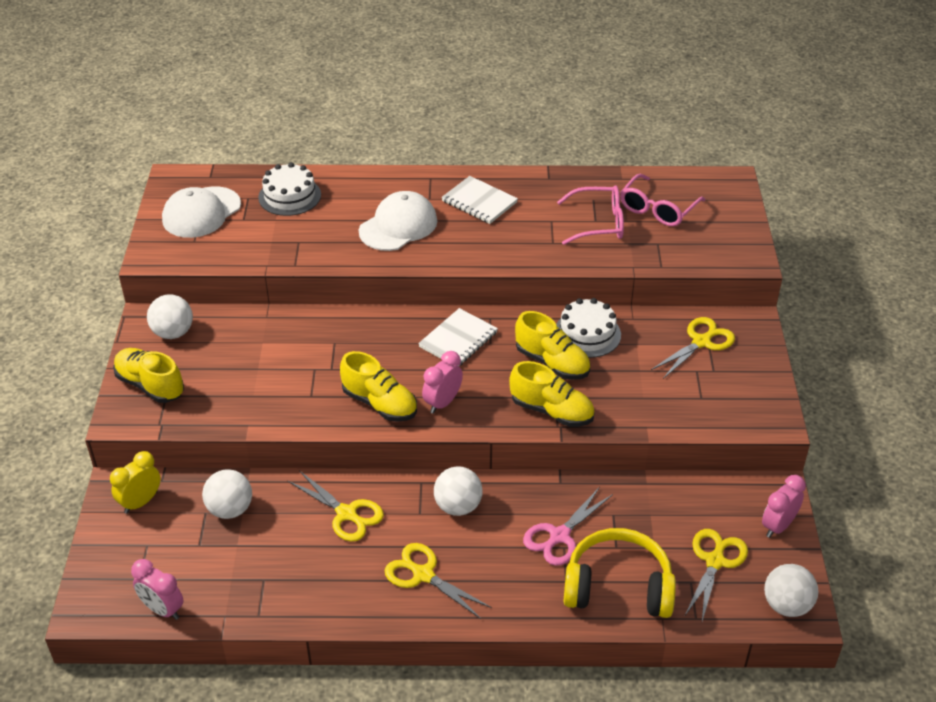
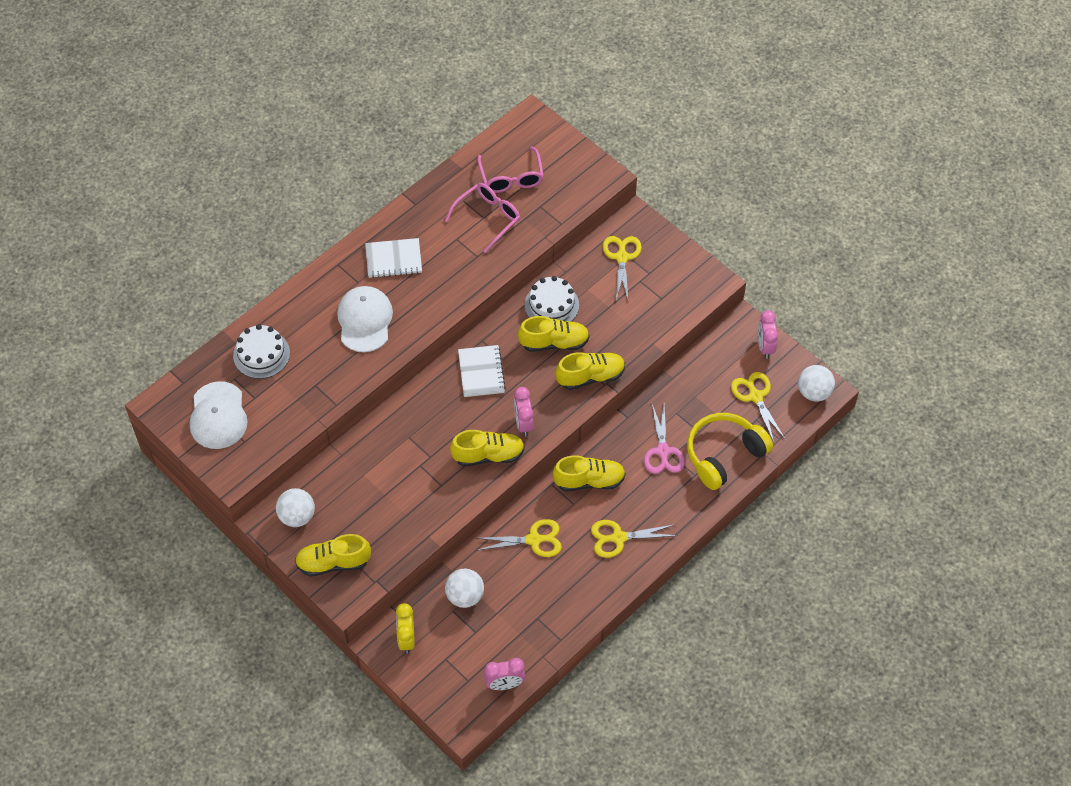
camera: 45 degrees left, 15 degrees up
white ball [434,466,483,516] -> yellow shoe [553,455,626,491]

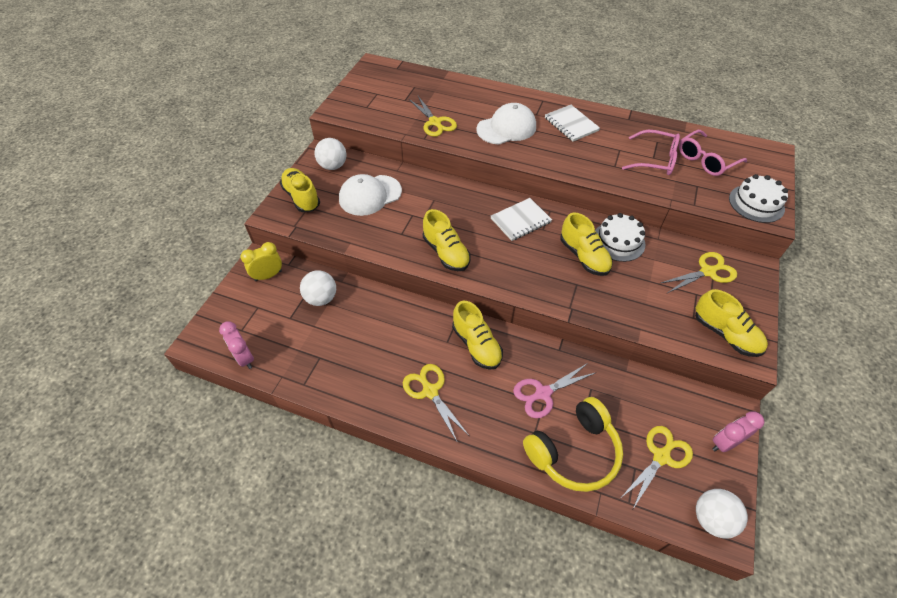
camera: 65 degrees right, 5 degrees down
white cap [190,381,248,449] -> white cap moved to [339,174,402,216]
white cake [233,324,290,379] -> white cake moved to [729,174,788,223]
yellow scissors [477,519,562,557] -> yellow scissors moved to [409,96,457,137]
pink clock [514,387,533,436] -> none
yellow shoe [556,352,625,390] -> yellow shoe moved to [695,289,768,357]
yellow headphones [687,413,773,490] -> yellow headphones turned 120 degrees clockwise [523,397,623,492]

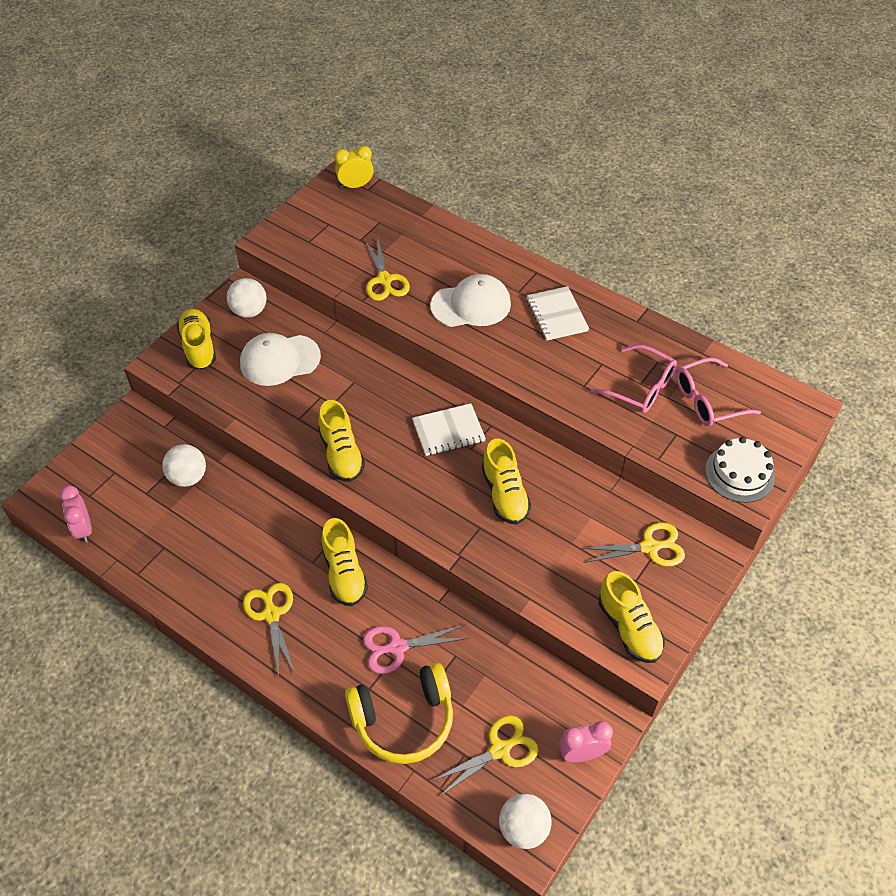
camera: 15 degrees right, 0 degrees up
yellow clock [240,242,282,281] -> yellow clock moved to [334,146,374,189]
white cake [595,213,645,262] -> none

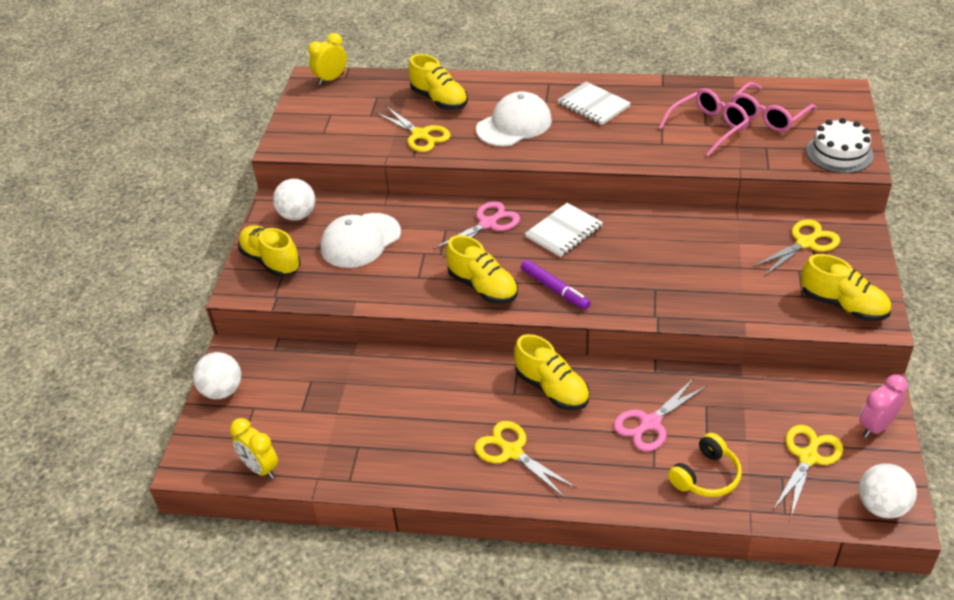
camera: 25 degrees left, 10 degrees down
pink clock [59,486,92,543] -> yellow clock [230,418,278,479]
white ball [162,444,206,487] -> white ball moved to [193,352,241,399]
yellow headphones [345,662,453,764] -> yellow headphones [668,433,742,497], size x0.62
yellow shoe [482,439,531,525] -> yellow shoe moved to [408,54,468,110]
pink glasses [590,344,677,413] -> pink glasses turned 45 degrees counterclockwise [659,88,749,156]
none -> pink scissors [433,201,520,257]
none -> purple marker [521,260,591,310]

